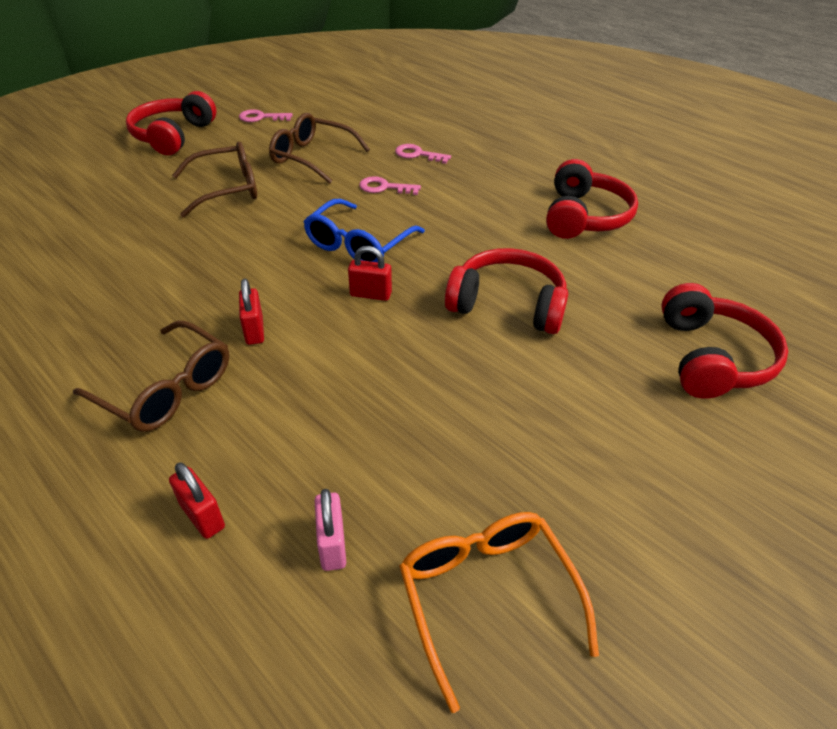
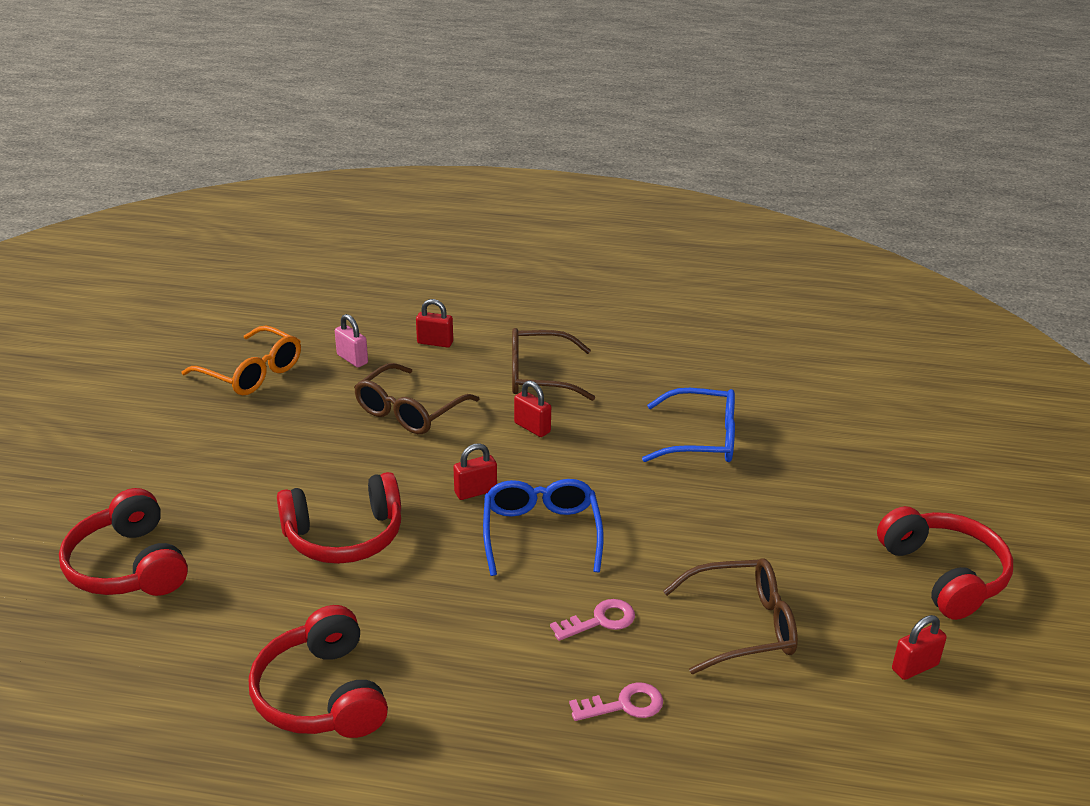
camera: 145 degrees right, 10 degrees down
brown glasses [172,142,257,217] -> brown glasses moved to [354,363,480,434]
pink key [239,109,293,122] -> red padlock [892,615,947,680]
none -> blue glasses [642,388,735,462]

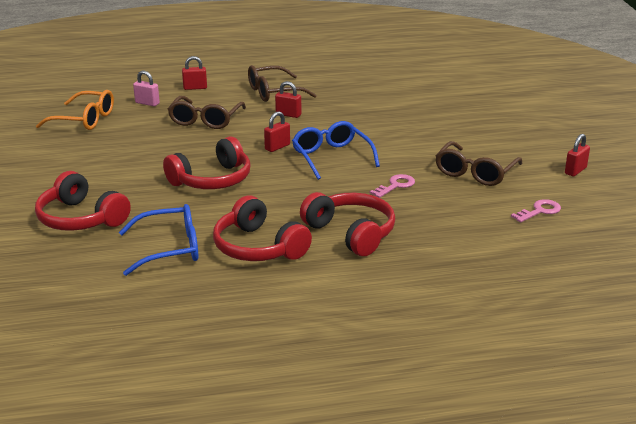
camera: 20 degrees left, 5 degrees down
pink key [569,682,663,721] -> pink key moved to [511,199,561,222]
blue glasses [642,388,735,462] -> blue glasses moved to [119,204,198,276]
brown glasses [663,558,798,674] -> brown glasses turned 150 degrees clockwise [436,141,523,186]
red headphones [877,506,1013,620] -> red headphones moved to [300,192,395,256]

